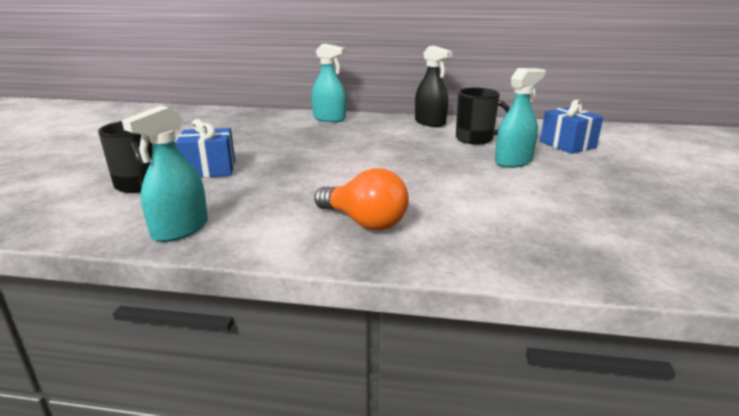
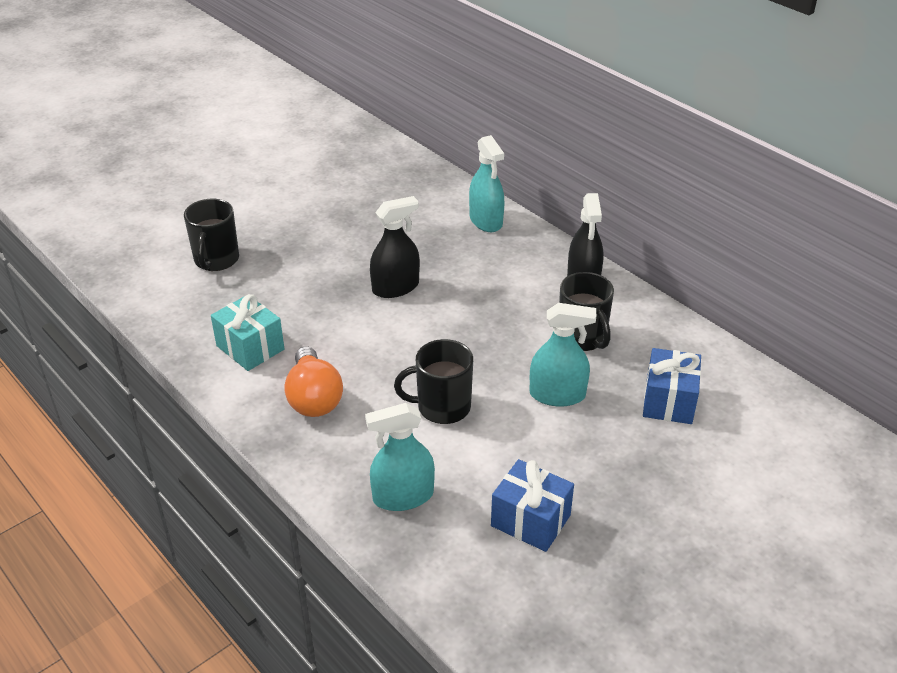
camera: 40 degrees right, 15 degrees up
turquoise spray bottle [122,106,208,242] -> turquoise spray bottle moved to [365,403,435,511]
blue gift [176,119,235,178] -> blue gift moved to [491,459,574,552]
none -> turquoise gift [211,294,284,371]
none -> black spray bottle [370,196,420,298]
none -> black mug [394,339,473,424]

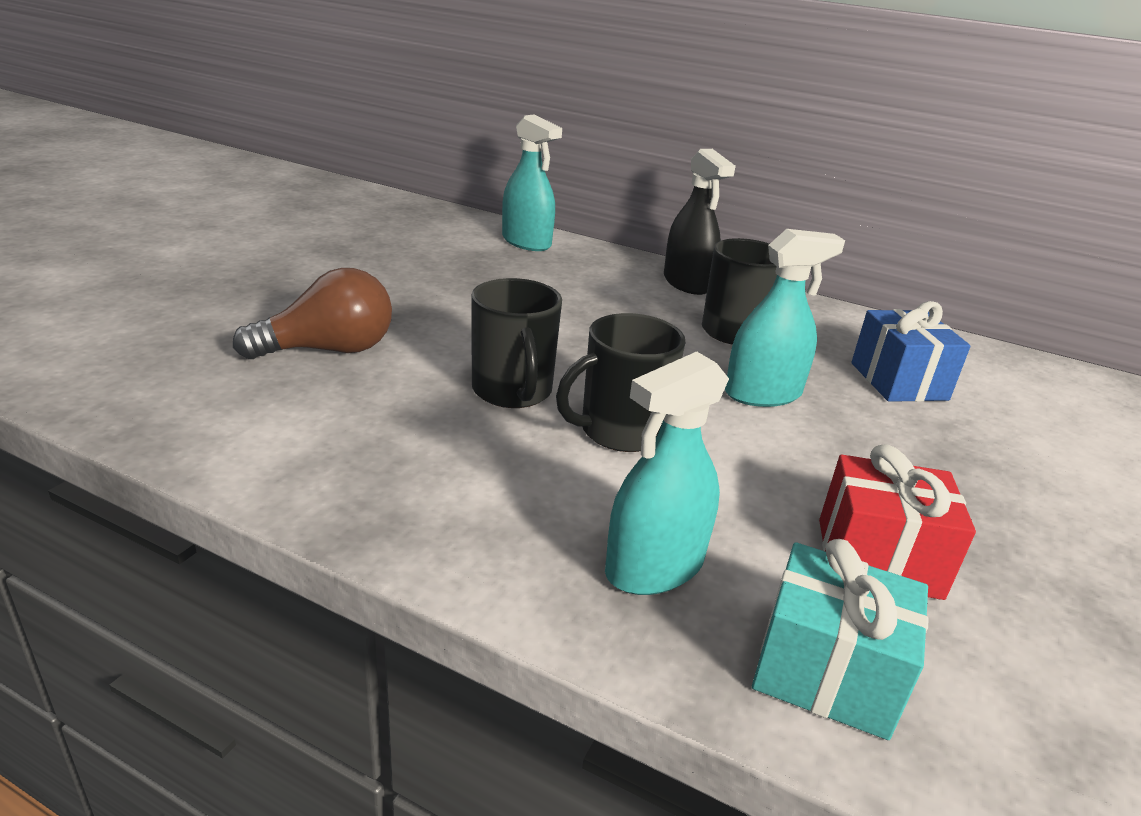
camera: 25 degrees left, 10 degrees down
black mug [184,199,239,271] -> black mug moved to [471,278,562,408]
turquoise gift [211,294,284,371] -> turquoise gift moved to [752,539,929,740]
orange light bulb [284,346,343,417] -> none
black spray bottle [370,196,420,298] -> none
blue gift [491,459,574,552] -> red gift [819,444,976,600]
none -> brown light bulb [233,268,392,359]

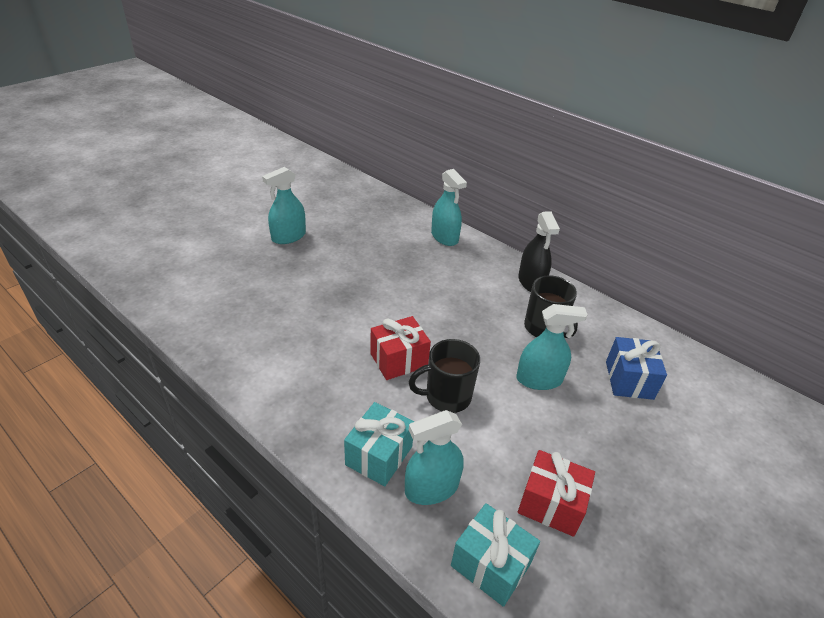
camera: 15 degrees right, 10 degrees up
brown light bulb [233,268,392,359] -> none
black mug [471,278,562,408] -> red gift [370,316,431,380]
none -> turquoise spray bottle [262,167,306,244]
none -> turquoise gift [344,402,414,486]

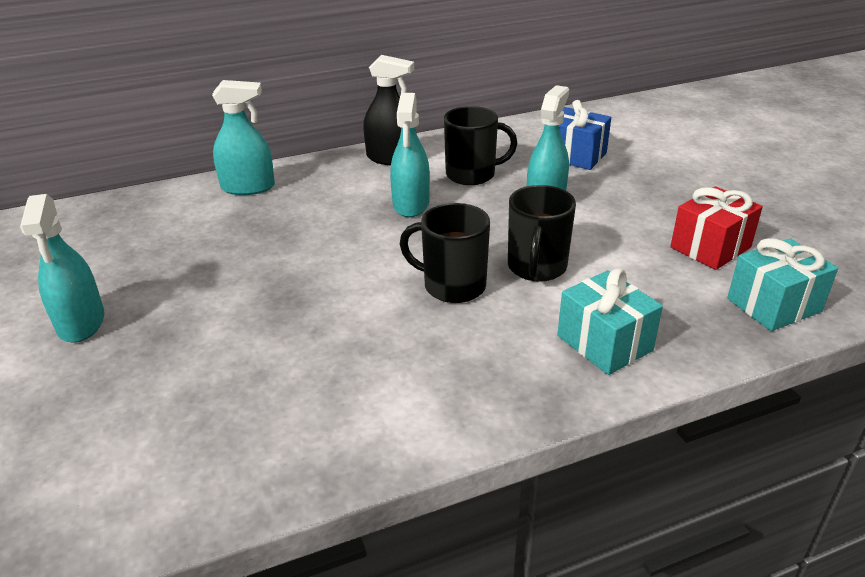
camera: 60 degrees left, 5 degrees down
red gift [370,316,431,380] -> black mug [400,203,490,303]
turquoise spray bottle [405,410,464,505] -> turquoise spray bottle moved to [390,93,430,217]

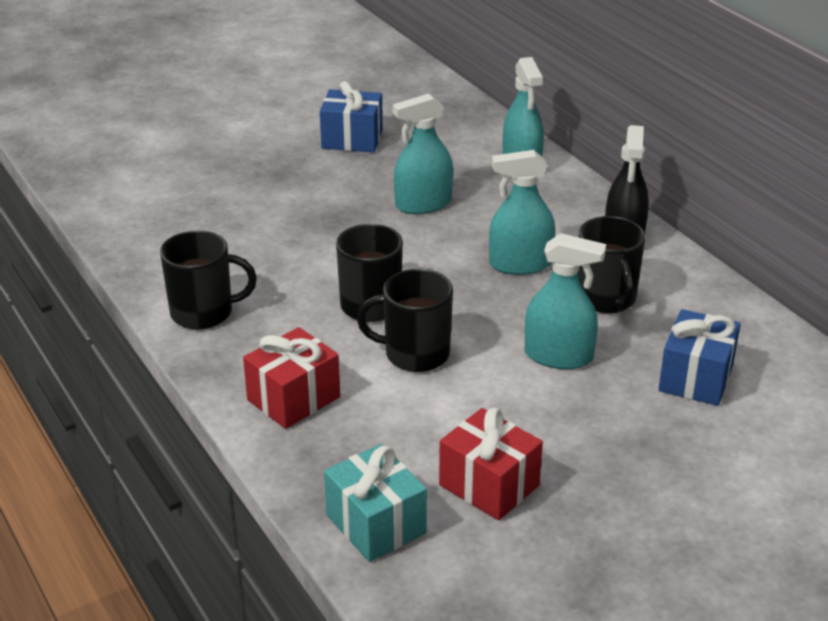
camera: 80 degrees right, 0 degrees up
turquoise spray bottle [20,194,104,343] -> turquoise spray bottle moved to [393,94,453,214]
turquoise gift [557,268,663,375] -> red gift [243,327,340,429]
none -> black mug [160,231,257,329]
none -> blue gift [320,81,383,152]

